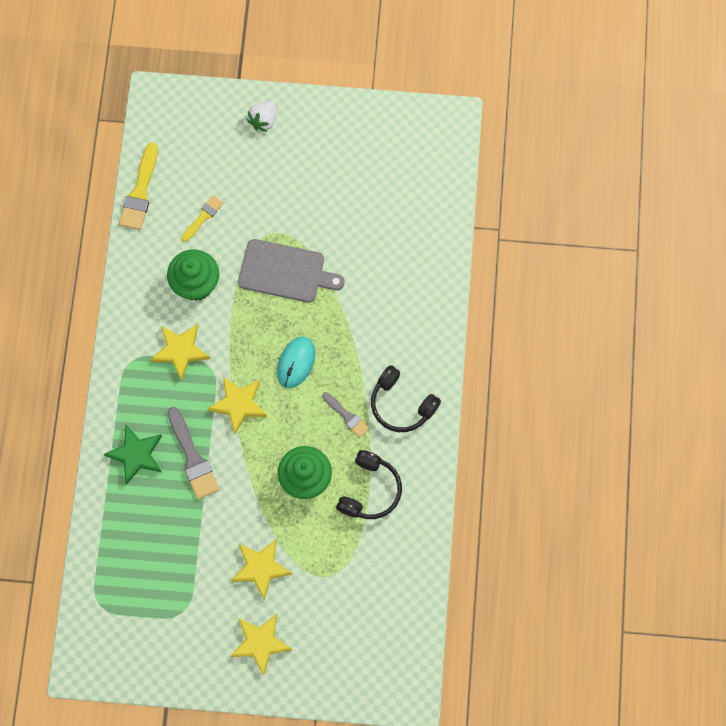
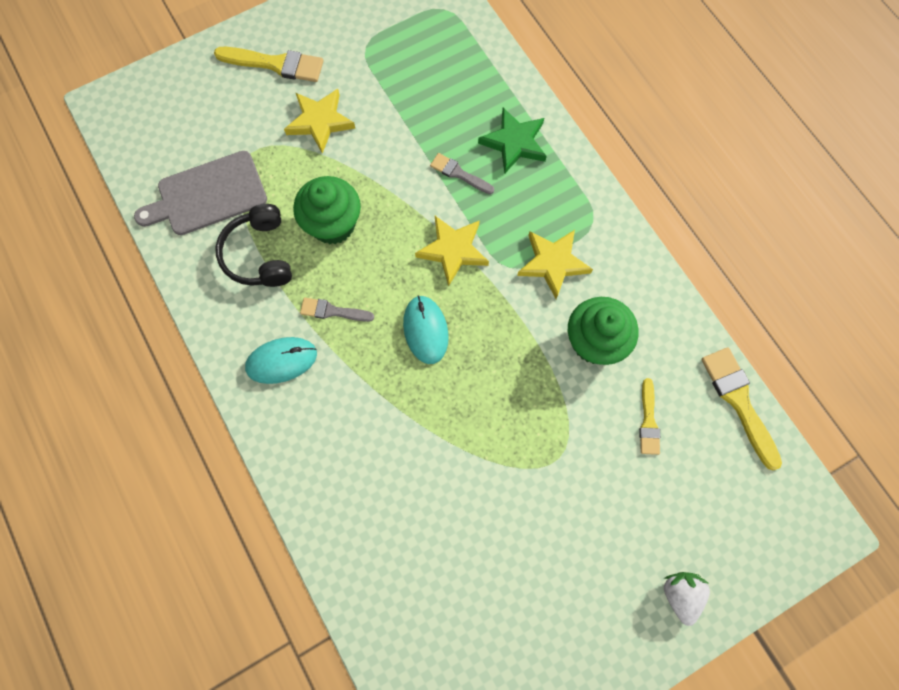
camera: 145 degrees right, 0 degrees up
grey brush [168,407,219,499] -> grey brush [430,153,494,194], size x0.60
yellow star [230,614,292,676] -> yellow brush [214,47,324,82]
grey cutting board [238,239,345,302] -> grey cutting board moved to [134,151,267,235]
black headphones [371,365,441,432] -> turquoise mouse [245,337,317,384]

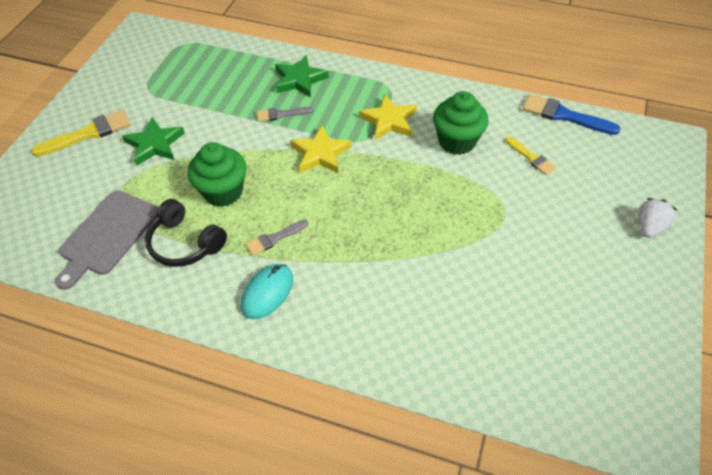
camera: 40 degrees left, 20 degrees down
yellow star [284,89,356,154] -> green star [122,117,185,166]
turquoise mouse [403,295,449,364] -> none
white strawberry [664,572,710,626] -> white strawberry turned 75 degrees clockwise [639,198,677,238]
yellow brush [701,347,782,470] -> blue brush [522,94,621,135]

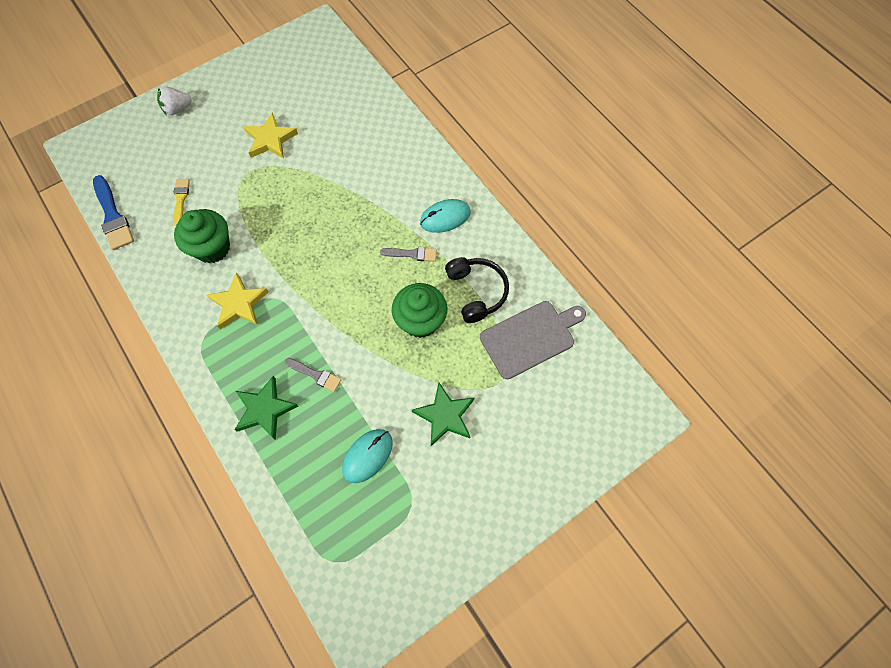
camera: 145 degrees left, 15 degrees up
yellow brush [31,110,131,157] -> none
yellow star [291,125,352,173] -> yellow star moved to [244,112,298,159]
none -> turquoise mouse [342,429,393,483]

